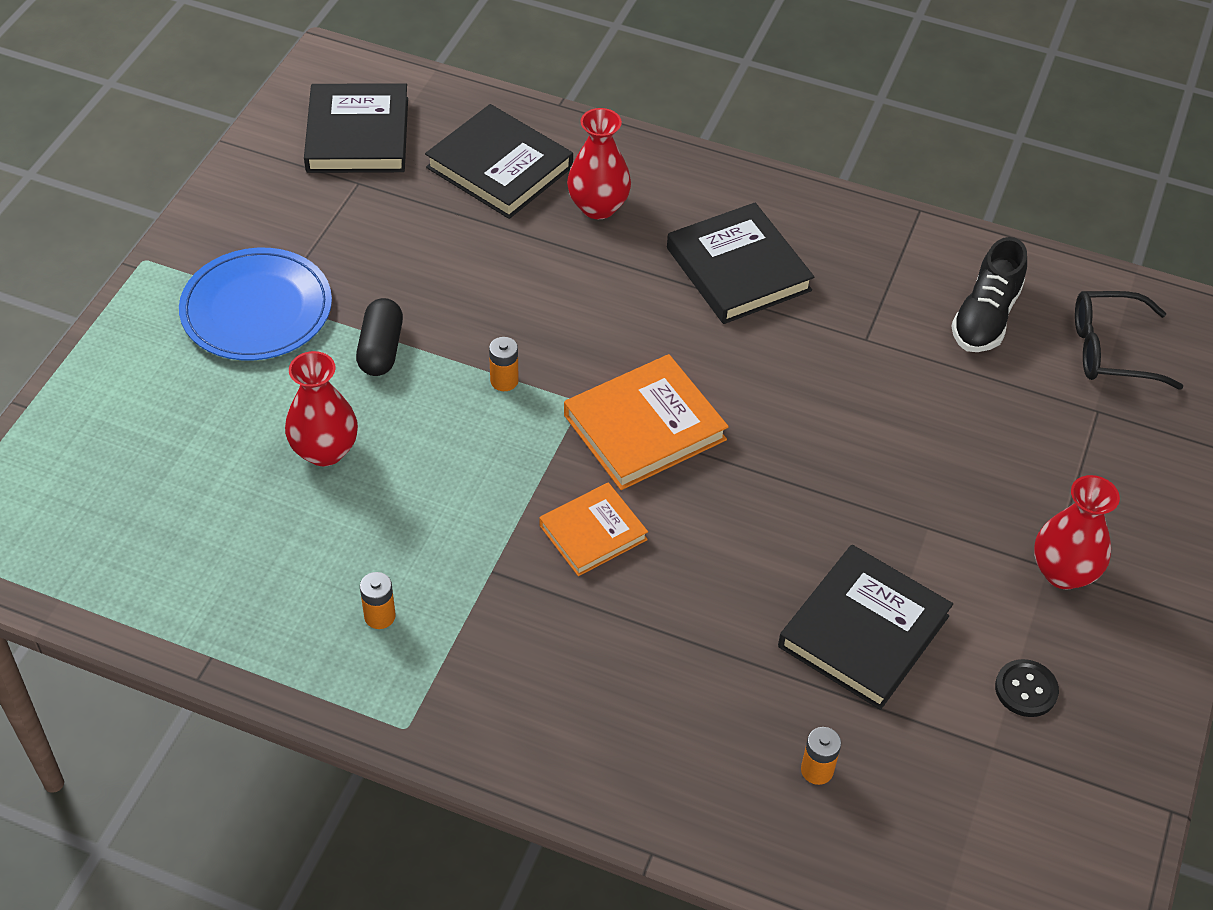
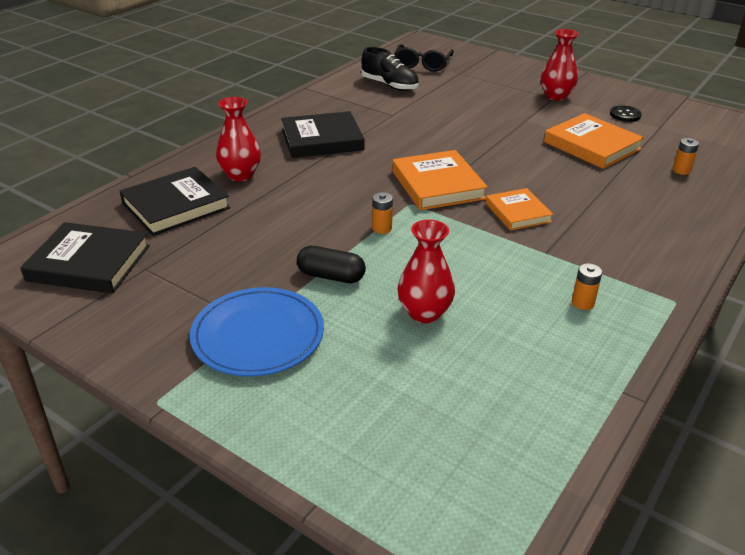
camera: 75 degrees left, 15 degrees down
black book [778,545,953,710] -> orange book [544,113,644,169]

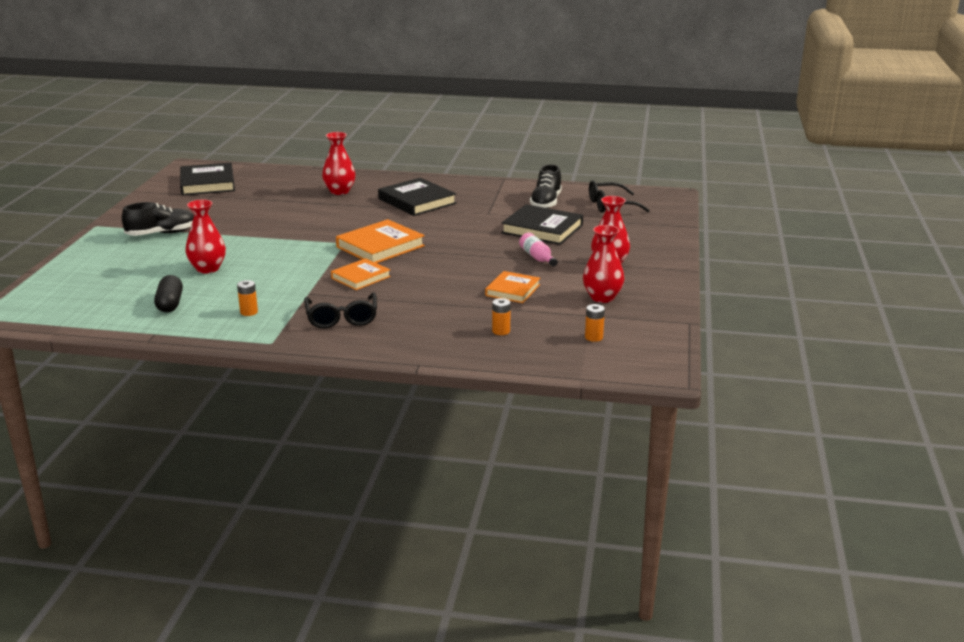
camera: 65 degrees right, 10 degrees down
black book [119,167,230,236] -> black book moved to [501,204,583,245]
blue plate [190,287,324,377] -> black shoe [122,202,194,236]
black capsule [297,246,366,283] -> black capsule moved to [154,275,183,312]
orange battery [372,192,393,234] -> orange battery moved to [585,304,605,342]
orange book [544,113,644,169] -> orange book [485,271,540,303], size x0.63
black button [610,105,642,122] -> red vase [583,225,625,303]
none -> black glasses [304,292,377,328]
none -> pink bottle [519,233,558,267]

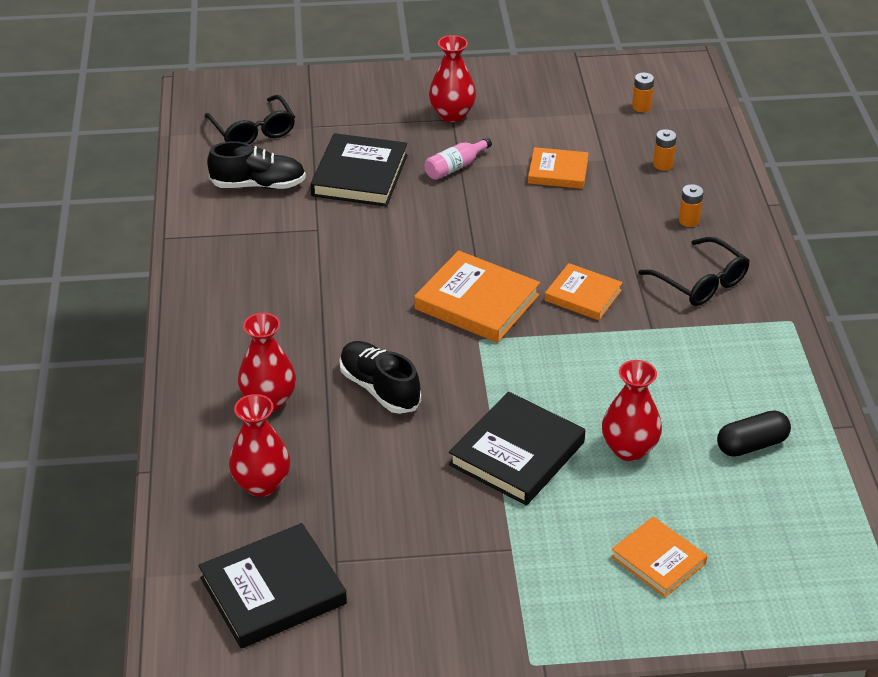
camera: 105 degrees left, 15 degrees up
black shoe [122,202,194,236] -> black shoe moved to [339,341,421,414]
orange battery [237,280,258,316] -> orange battery moved to [679,184,704,227]
black glasses [304,292,377,328] -> black glasses turned 75 degrees clockwise [638,237,750,306]
black book [378,178,456,216] -> black book moved to [449,392,585,505]
red vase [583,225,625,303] -> red vase moved to [229,394,290,497]
none -> orange book [611,517,707,597]

